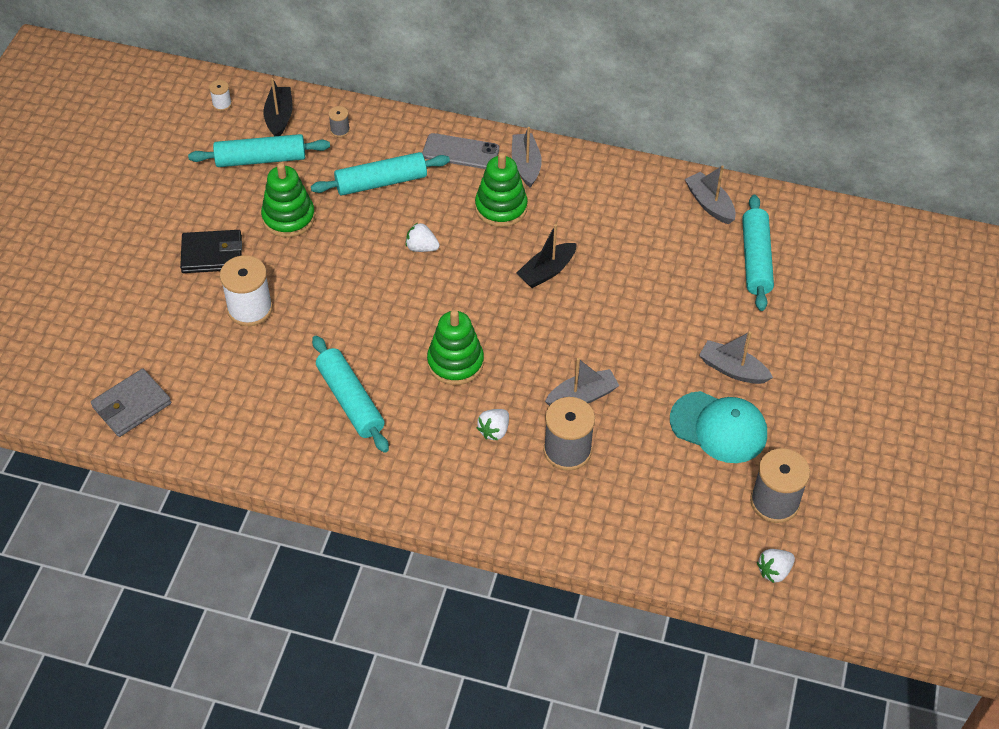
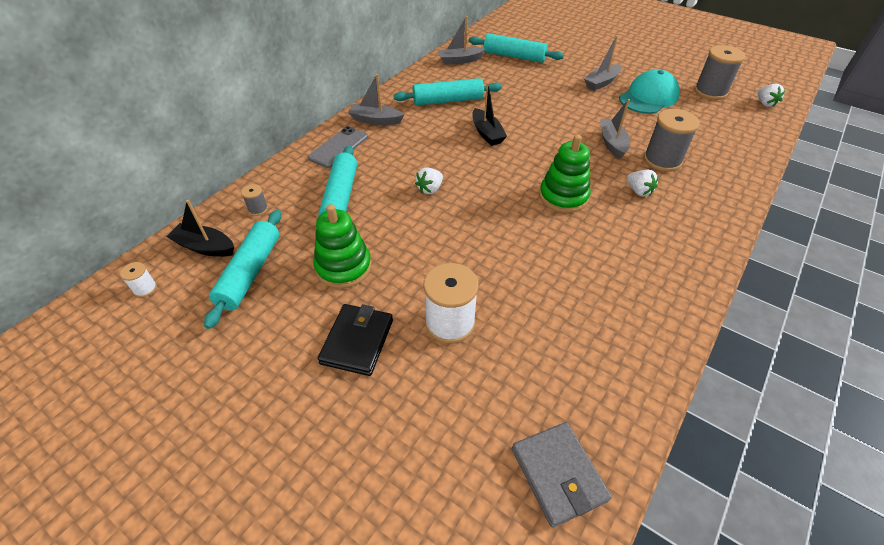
camera: 70 degrees left, 5 degrees down
turquoise rolling pin [312,336,389,453] -> turquoise rolling pin moved to [393,78,502,106]
green stacking toy [475,153,528,227] -> none

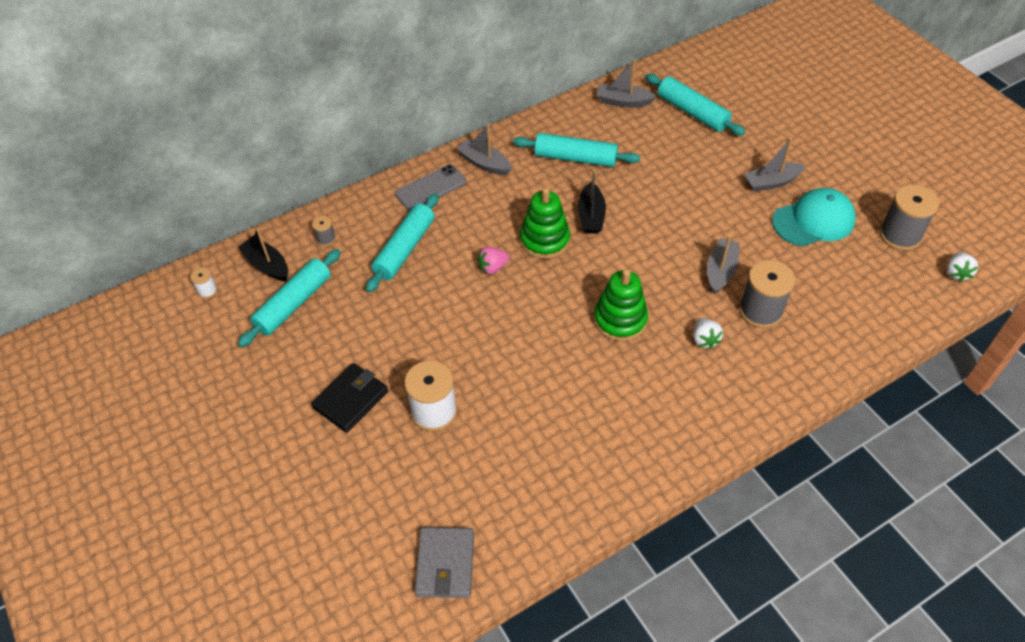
camera: 25 degrees right, 5 degrees up
green stacking toy [314,204,372,288] -> green stacking toy moved to [520,188,570,259]
white strawberry [415,168,443,194] -> pink strawberry [477,247,510,274]

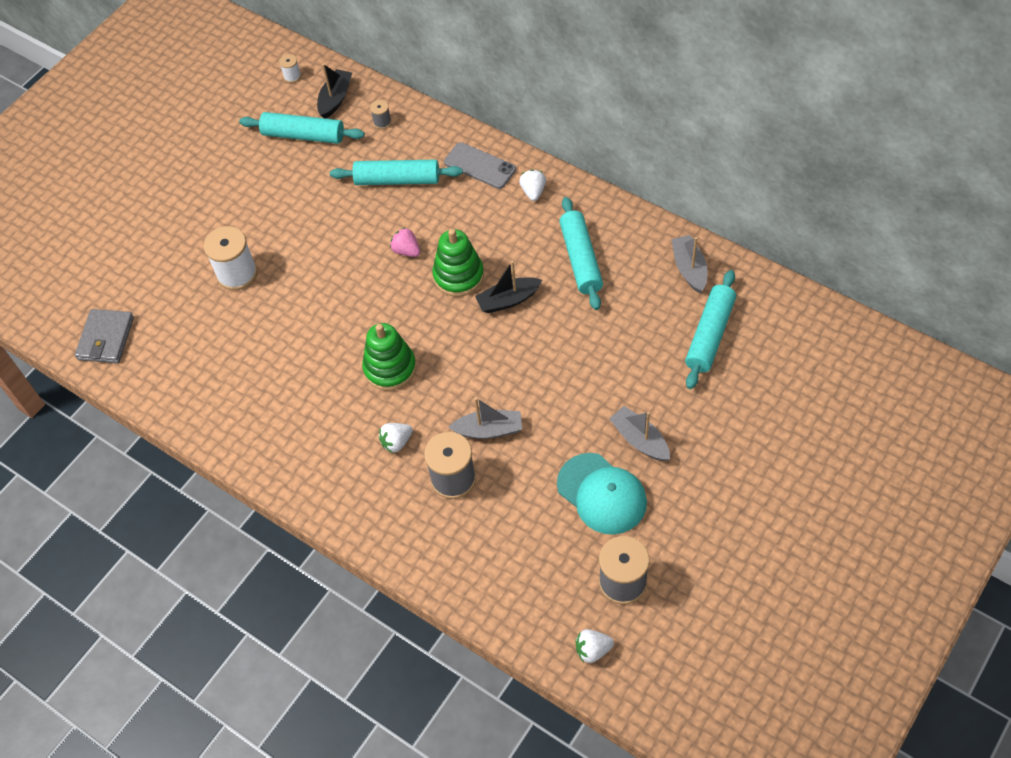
camera: 70 degrees right, 5 degrees up
black wallet [311,363,388,433] -> none
grey wallet [415,527,474,598] -> grey wallet turned 60 degrees counterclockwise [75,309,134,363]
grey boat [457,124,512,175] -> white strawberry [519,170,546,201]

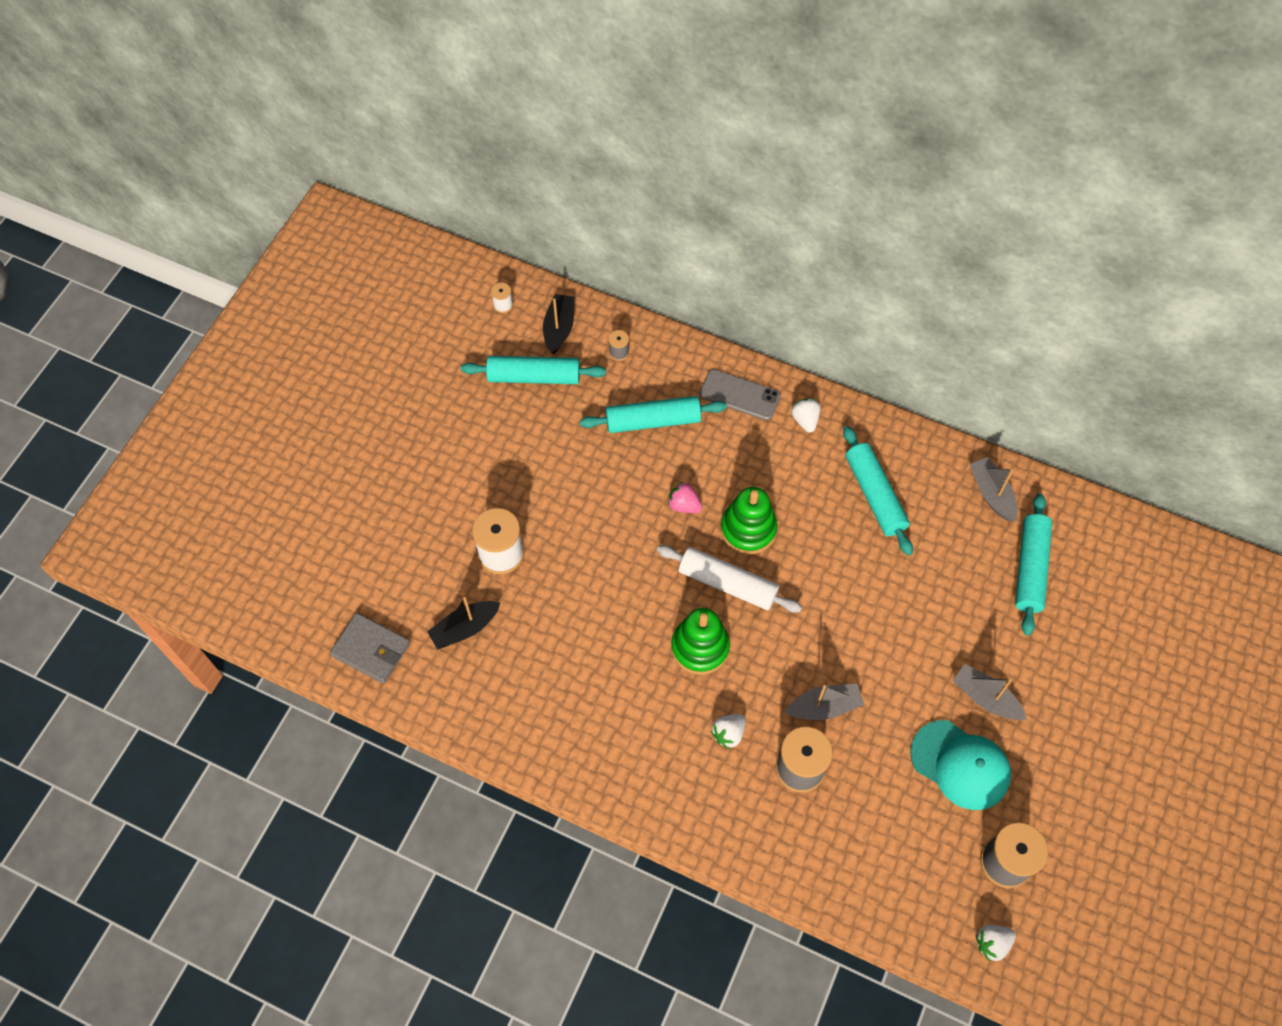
camera: 15 degrees left, 5 degrees up
grey wallet [75,309,134,363] -> grey wallet turned 60 degrees counterclockwise [330,613,410,684]
black boat [475,261,542,313] -> black boat moved to [427,597,500,650]
none -> white rolling pin [657,545,802,613]

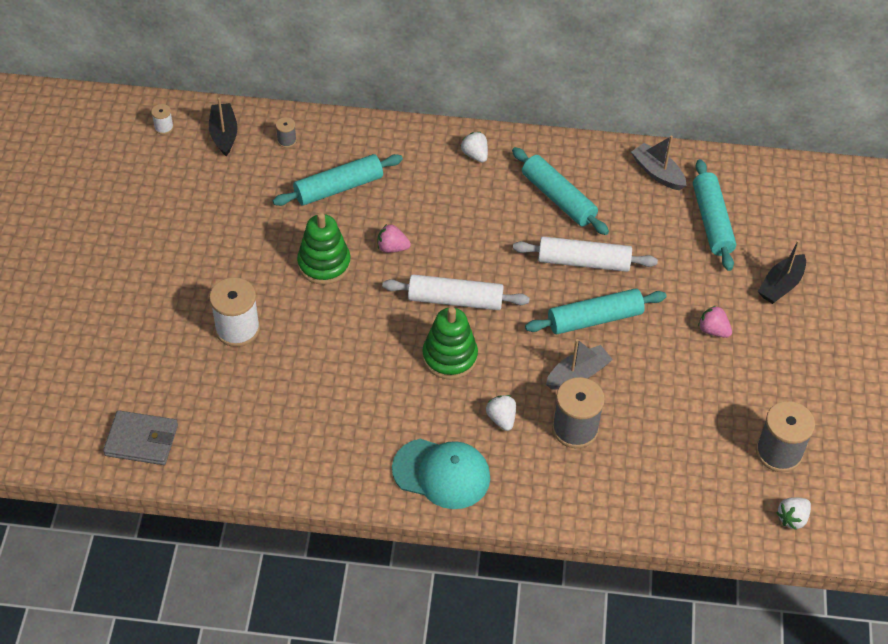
camera: 20 degrees left, 10 degrees down
black boat [427,597,500,650] -> black boat moved to [758,240,806,304]
turquoise rolling pin [461,356,606,384] -> turquoise rolling pin moved to [525,288,667,334]
grey phone [699,369,781,420] -> none
white strawberry [711,714,746,749] -> white strawberry turned 135 degrees clockwise [486,395,516,431]
green stacking toy [721,487,777,554] -> green stacking toy moved to [297,213,351,285]
turquoise cap [910,720,1011,810] -> turquoise cap moved to [392,439,490,509]
grey boat [953,664,1026,720] -> pink strawberry [698,305,732,338]
none -> white rolling pin [513,236,658,272]

